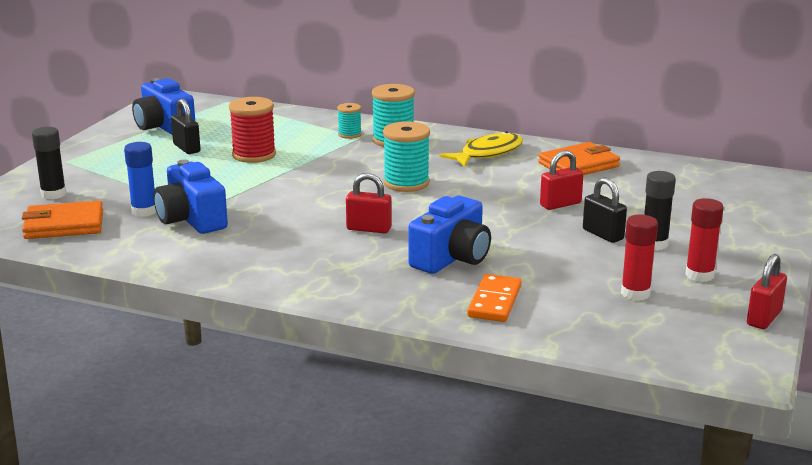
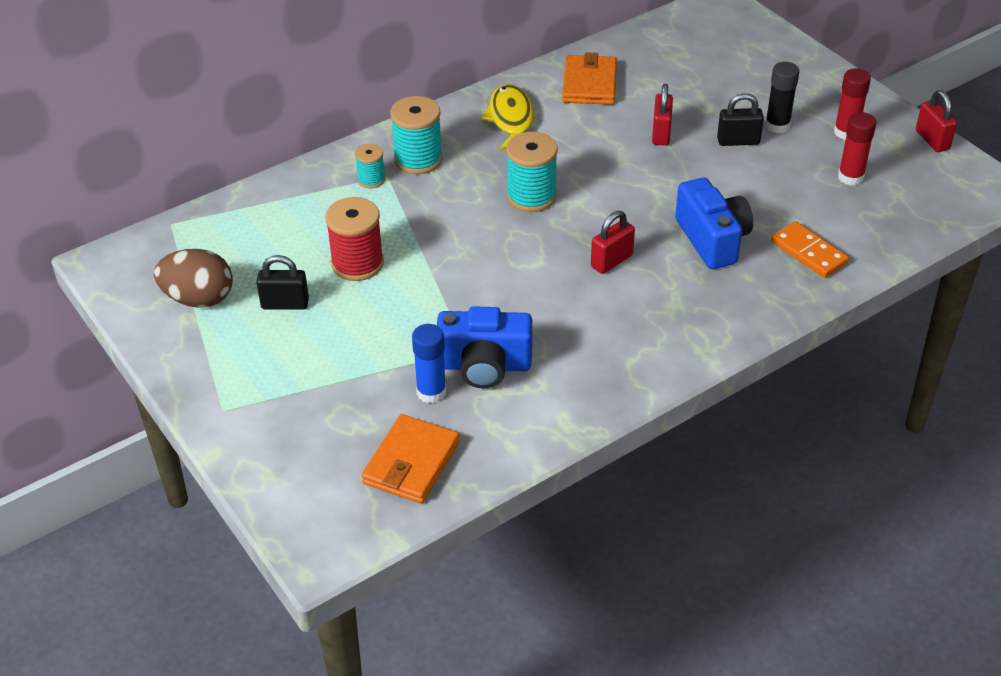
camera: 55 degrees left, 20 degrees up
black glue stick [32,127,67,199] -> none
blue camera [132,78,195,135] -> brown egg [154,249,233,308]

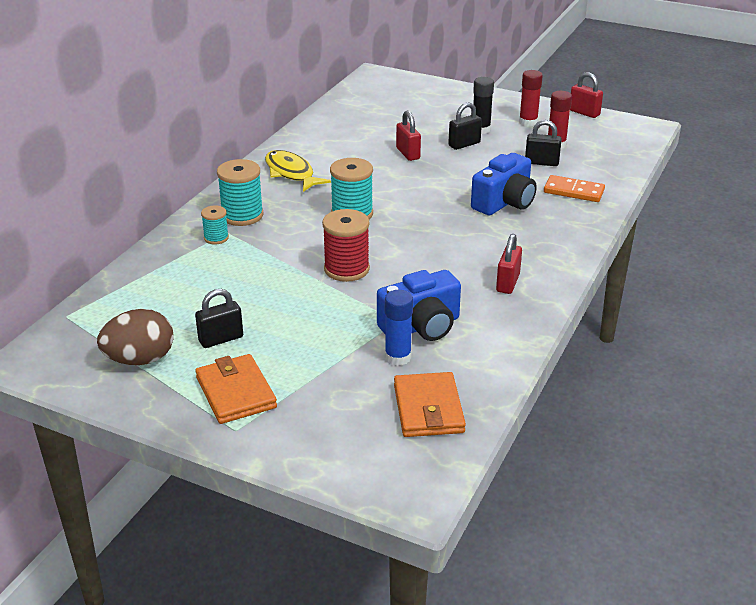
camera: 30 degrees left, 10 degrees down
red spool [325,197,384,281] -> red spool moved to [322,209,370,282]
orange wallet [562,52,617,105] -> orange wallet moved to [195,354,277,424]
red padlock [591,211,635,274] -> red padlock moved to [496,234,522,294]
blue camera [675,178,753,269] -> blue camera turned 90 degrees clockwise [471,153,537,215]
none -> black padlock [525,120,562,166]

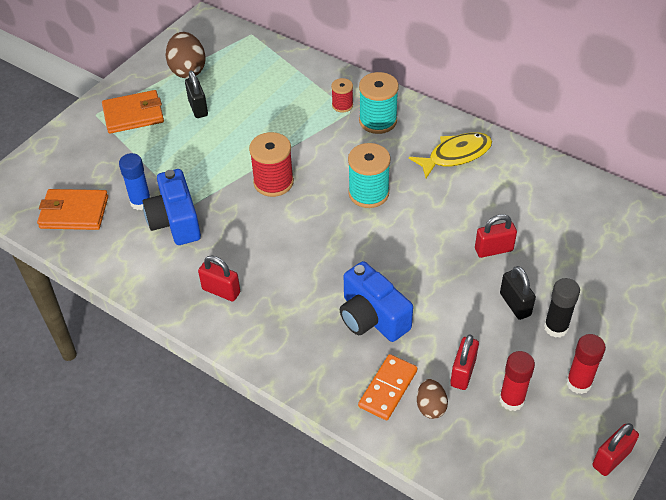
camera: 100 degrees right, 15 degrees up
turquoise spool [201,205,229,244] -> red spool [331,78,353,112]
black padlock [525,120,562,166] -> red padlock [450,334,479,390]
none -> brown egg [417,379,448,419]

